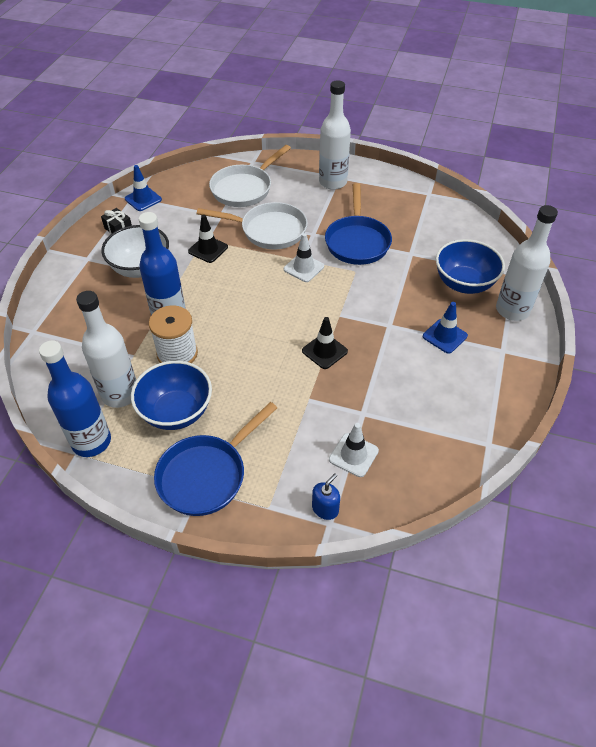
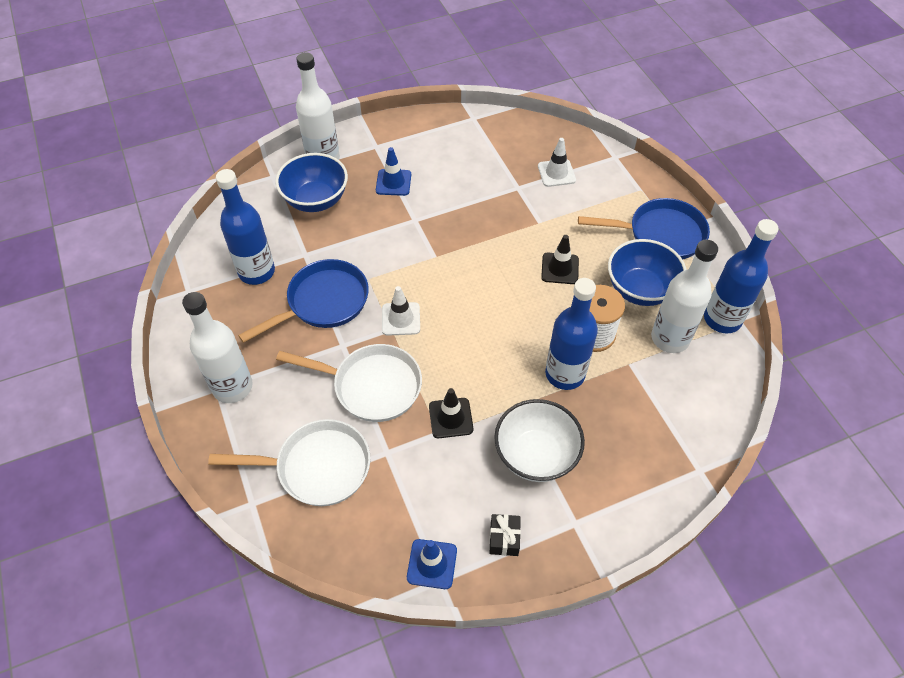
camera: 130 degrees left, 5 degrees up
white pan [197,202,308,250] -> white pan turned 135 degrees clockwise [276,344,422,422]
black traffic cone [302,317,348,369] -> black traffic cone moved to [541,235,579,284]
blue soap dispenser [312,473,340,520] -> none
none -> blue bottle [216,169,275,285]

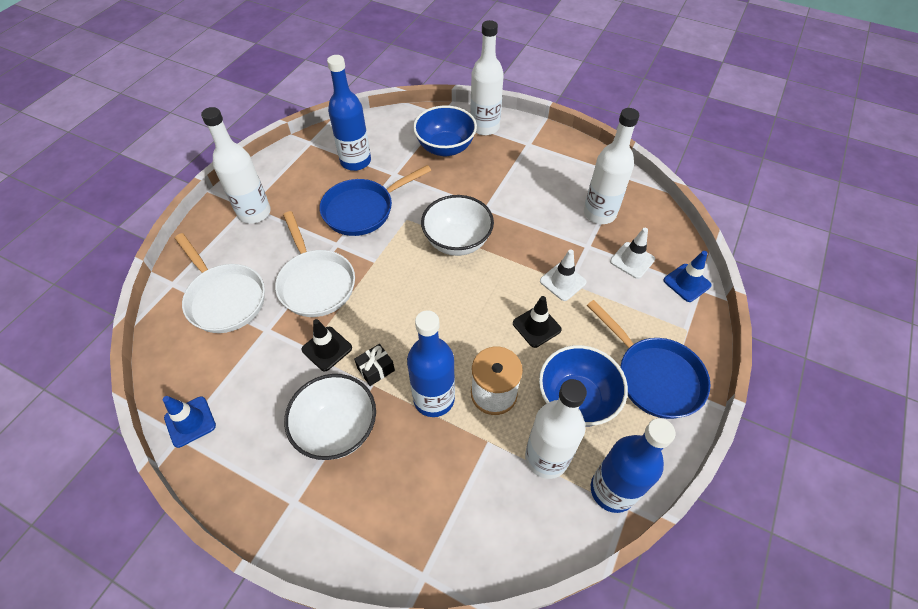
camera: 50 degrees right, 0 degrees up
blue pan [238,259,369,343] -> blue pan turned 135 degrees clockwise [320,165,431,236]
blue traffic cone [376,147,411,196] -> blue traffic cone moved to [663,251,712,302]
white traffic cone [382,286,420,336] -> white traffic cone moved to [540,250,587,301]
black gift [489,514,521,556] -> black gift moved to [354,344,395,386]
none -> white bowl [421,195,494,256]
none -> white bottle [584,108,639,224]

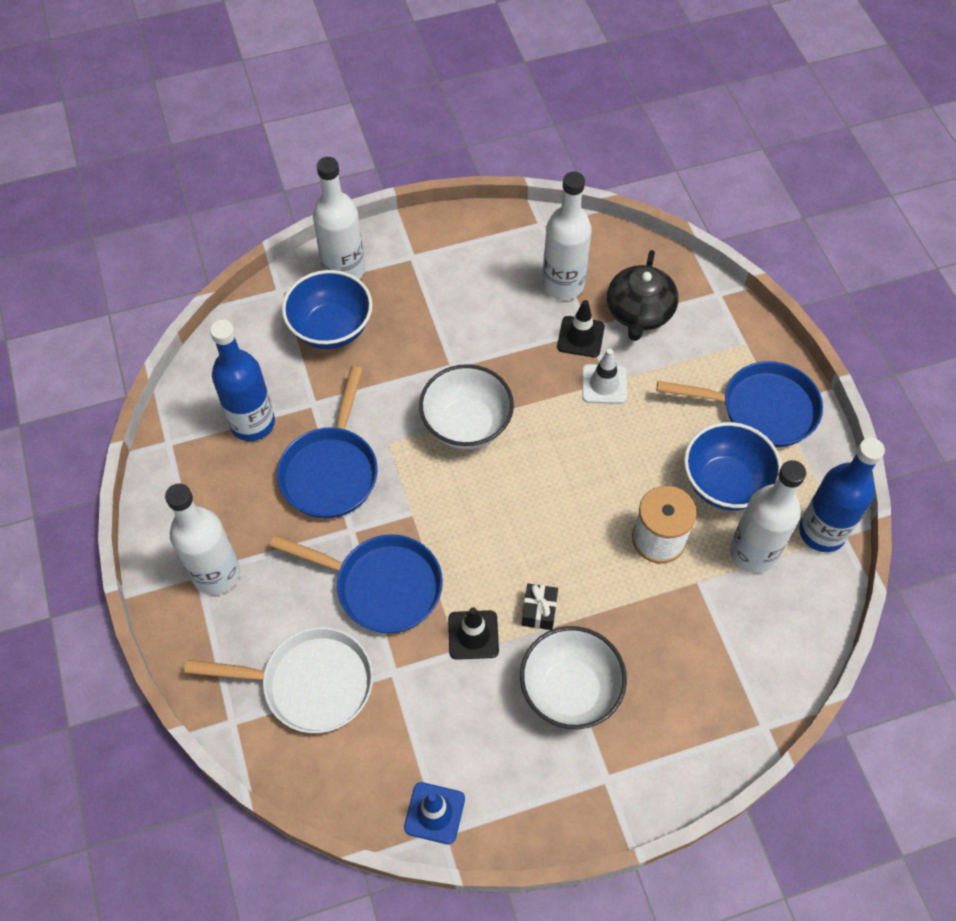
camera: 45 degrees left, 5 degrees up
white pan [275,211,355,317] -> blue pan [270,534,443,633]
blue bottle [407,310,455,417] -> none
black traffic cone [513,296,562,348] -> black traffic cone moved to [557,300,605,357]
white traffic cone [610,228,655,279] -> black teapot [607,250,679,341]
blue traffic cone [663,251,712,302] -> none

